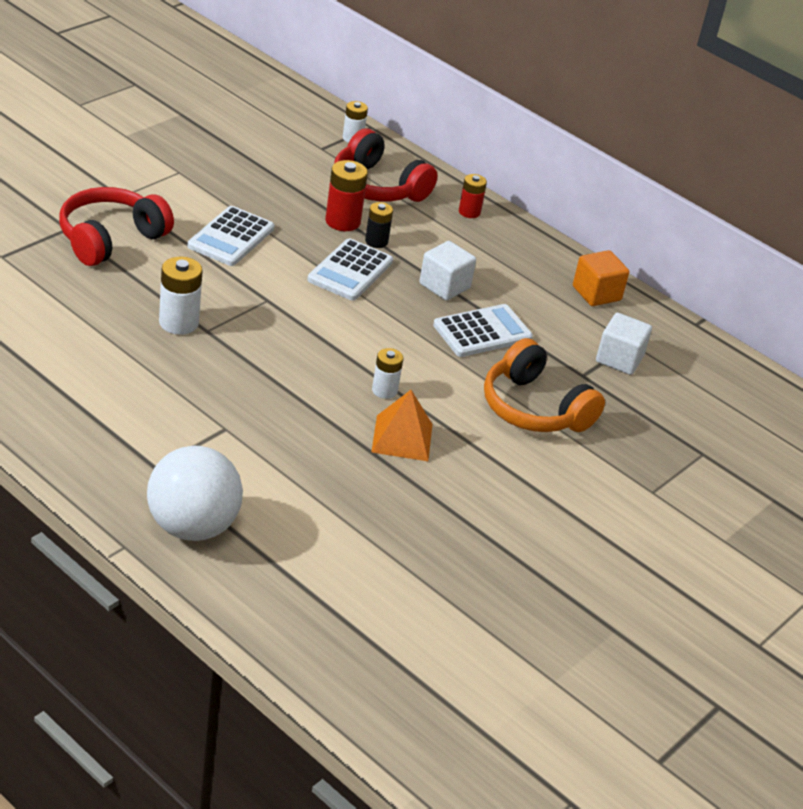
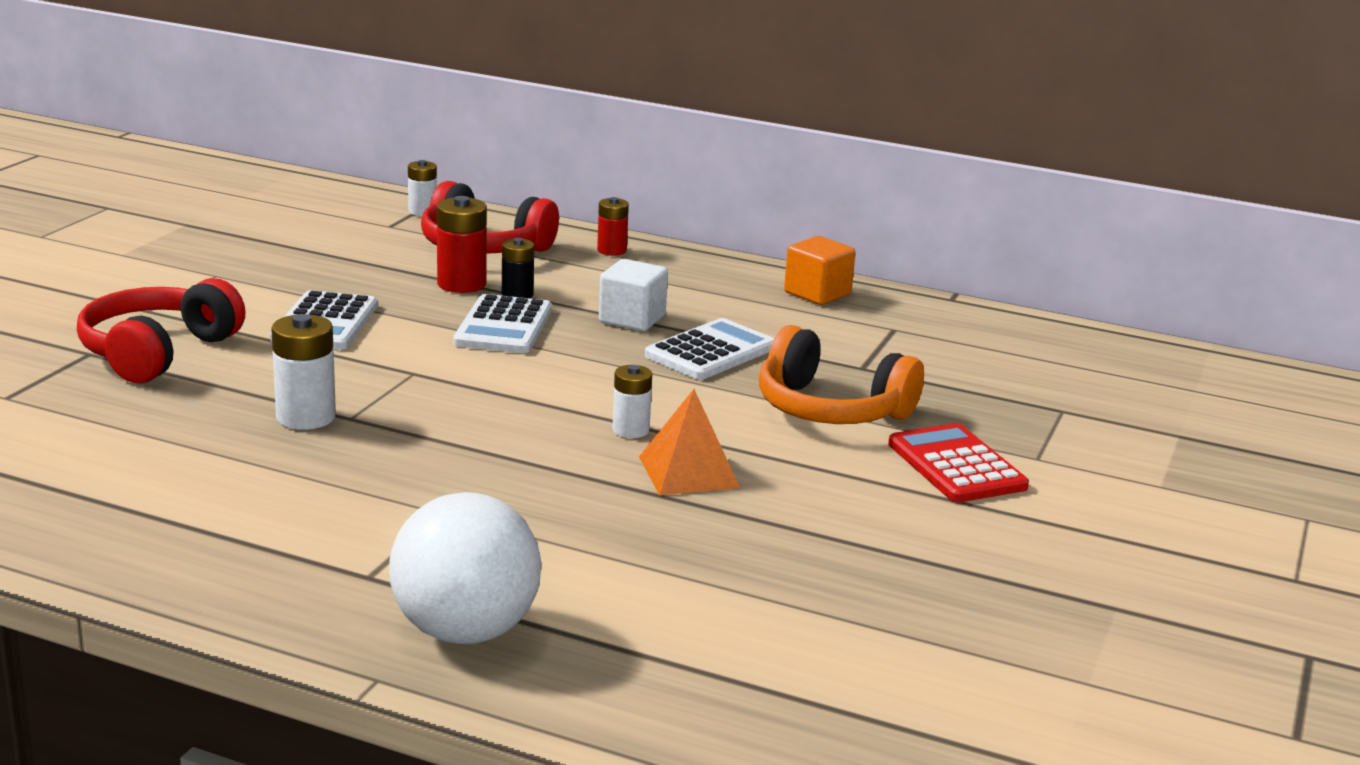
camera: 15 degrees left, 15 degrees down
white cube [596,313,652,375] -> none
none -> red calculator [888,423,1029,502]

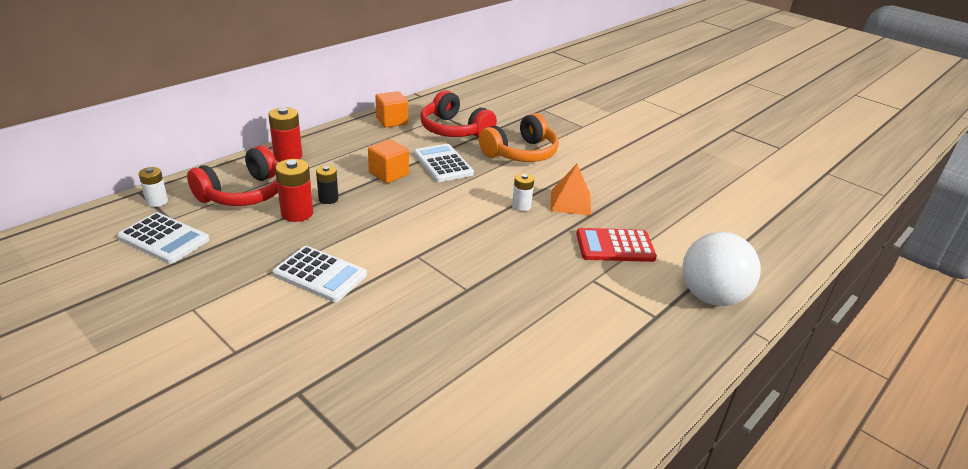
camera: 70 degrees left, 10 degrees up
red headphones [77,278,246,383] -> red headphones moved to [420,90,497,138]
white battery [271,314,336,430] -> none
white calculator [453,294,552,353] -> white calculator moved to [117,212,210,264]
red battery [597,197,629,256] -> red battery [268,107,302,162], size x1.55
white cube [599,259,668,331] -> orange cube [368,139,409,183]
red calculator [888,423,1029,502] -> red calculator moved to [576,228,657,262]

